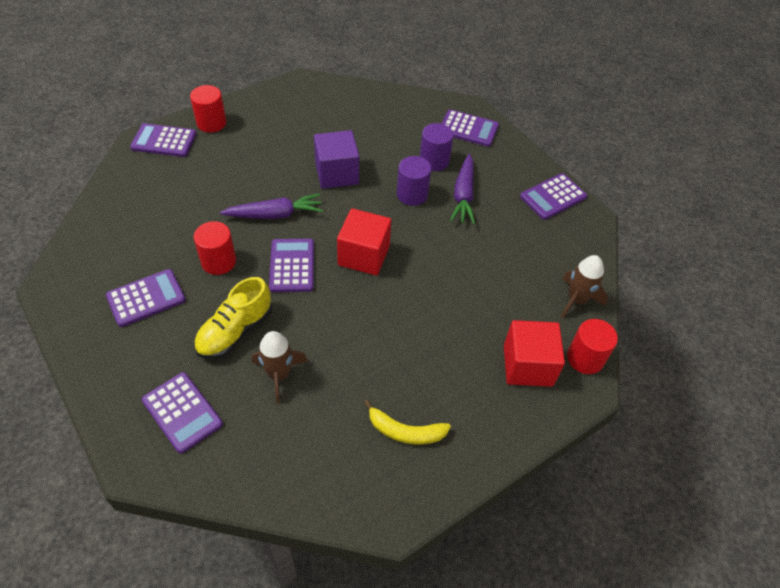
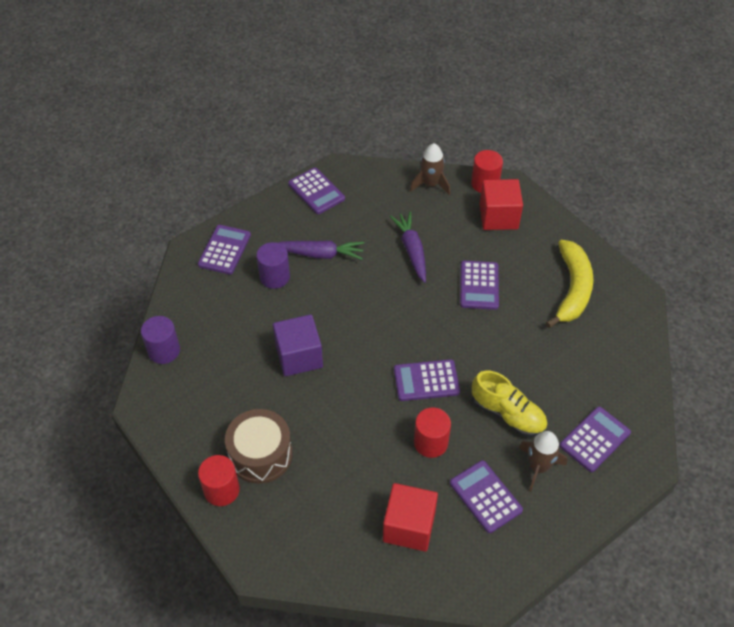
camera: 90 degrees left, 0 degrees up
purple calculator [130,123,197,157] -> purple calculator moved to [460,261,499,310]
purple carrot [220,193,323,219] -> purple carrot moved to [390,211,426,283]
brown rocket [252,331,308,404] -> brown rocket moved to [519,431,567,492]
red cube [337,208,391,276] -> red cube moved to [383,483,438,551]
yellow banana [364,399,451,444] -> yellow banana [546,240,593,328], size x1.63
purple cylinder [397,156,431,206] -> purple cylinder moved to [141,316,180,364]
none -> brown drum [225,409,292,484]

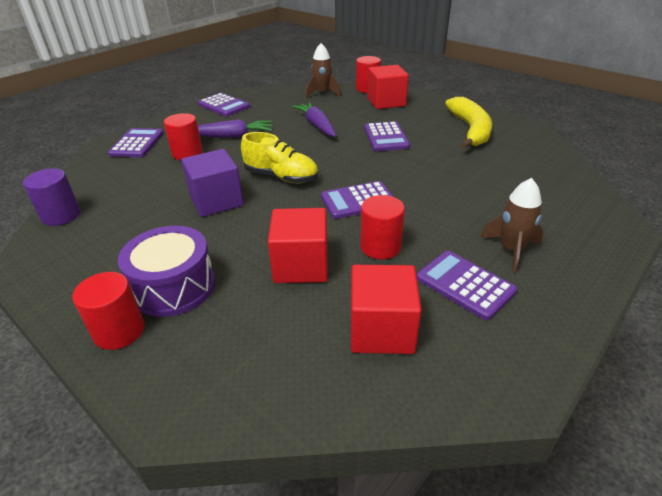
camera: 10 degrees left, 15 degrees down
brown drum [225,409,292,484] -> purple drum [118,226,215,317]
purple cylinder [256,242,290,289] -> red cylinder [164,113,203,160]
yellow shoe [472,371,548,437] -> yellow shoe moved to [241,132,318,183]
purple calculator [560,406,631,472] -> none
none -> red cube [268,208,328,283]

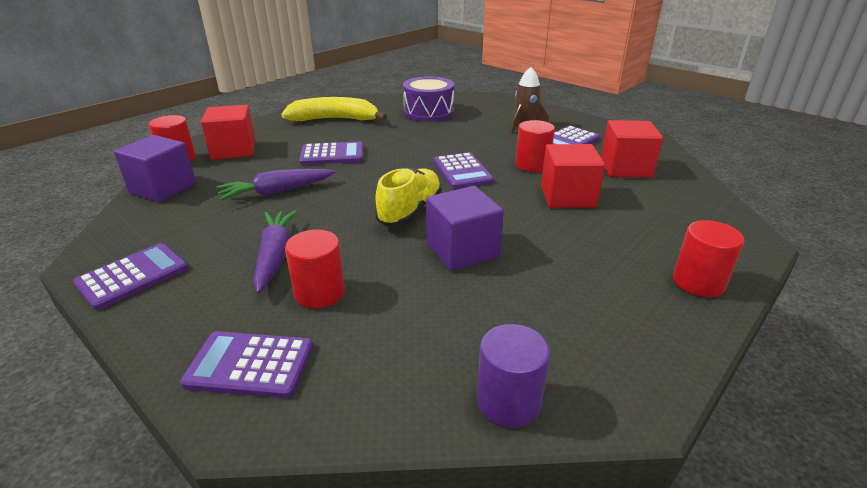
camera: 90 degrees left, 5 degrees down
purple drum [118,226,215,317] -> purple drum moved to [403,76,454,122]
brown rocket [306,43,341,98] -> purple cube [114,135,196,202]

